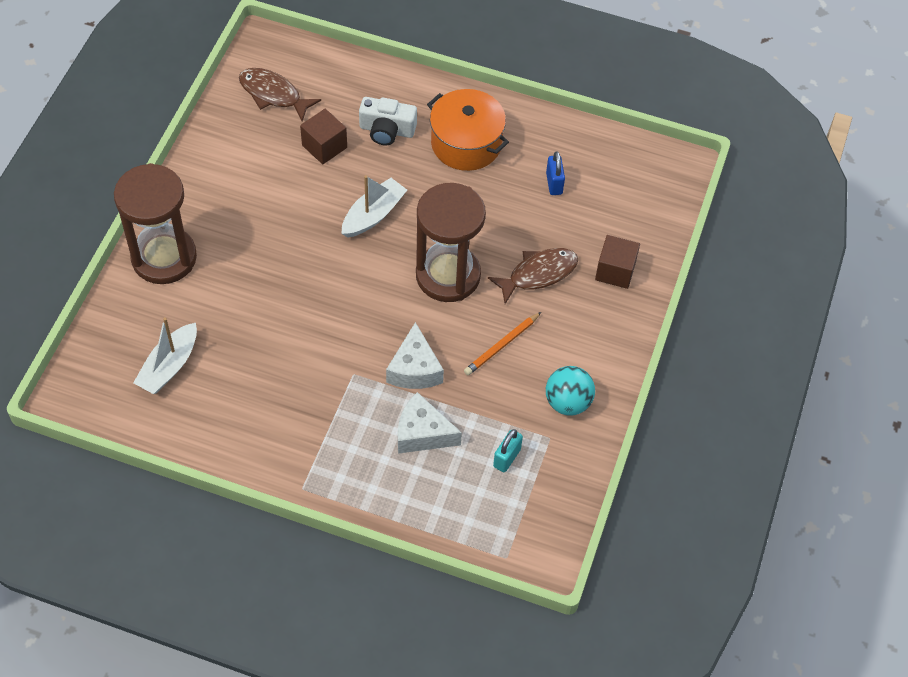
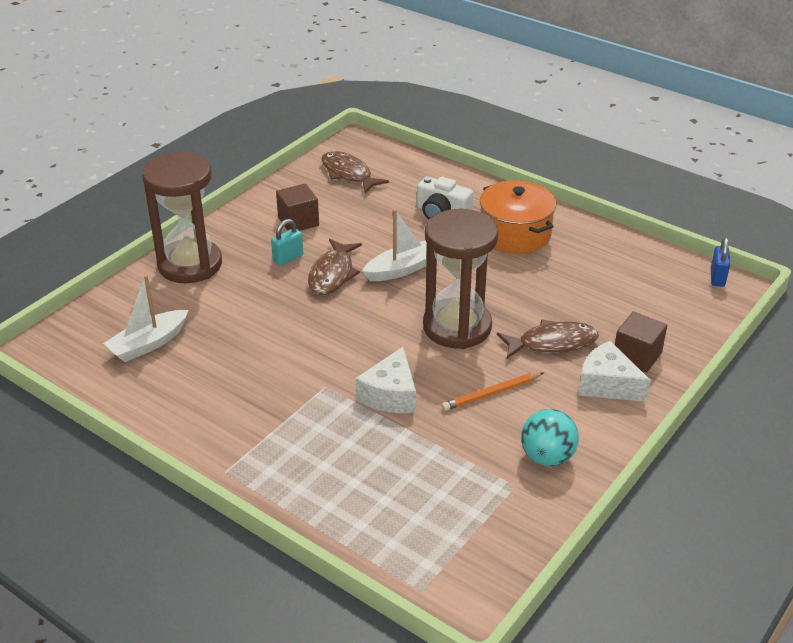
camera: 20 degrees right, 20 degrees down
brown cube [300,109,347,164] -> brown cube moved to [276,183,319,231]
white cheese [398,392,462,454] -> white cheese moved to [578,341,651,402]
turquoise padlock [493,429,523,472] -> turquoise padlock moved to [271,219,303,266]
blue padlock [546,151,565,195] -> blue padlock moved to [711,237,730,287]
none -> brown fish [308,239,362,295]

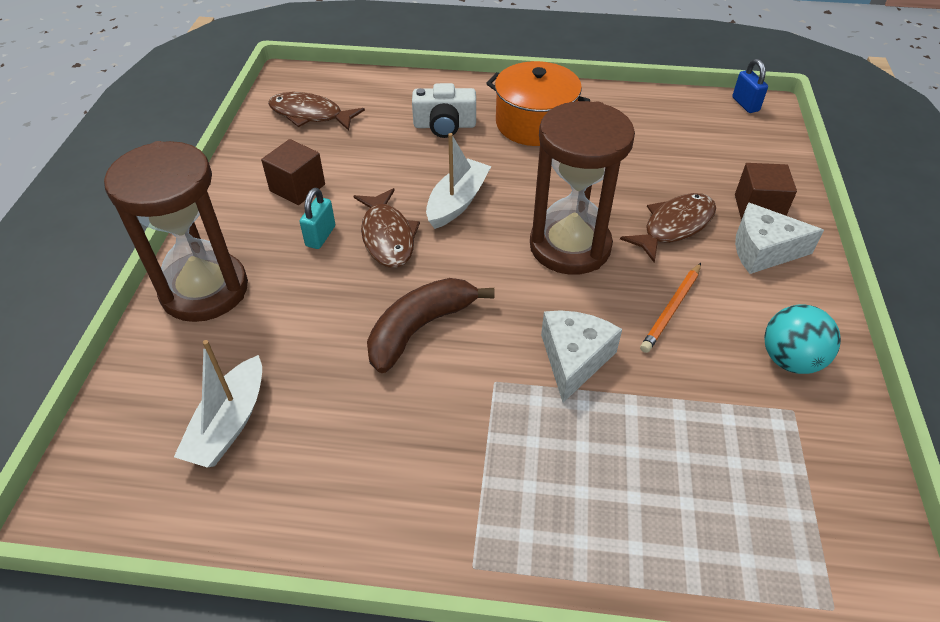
camera: 30 degrees left, 10 degrees up
white cheese [355,347,416,413] -> white cheese turned 150 degrees counterclockwise [541,310,622,403]
none -> brown banana [367,278,495,373]

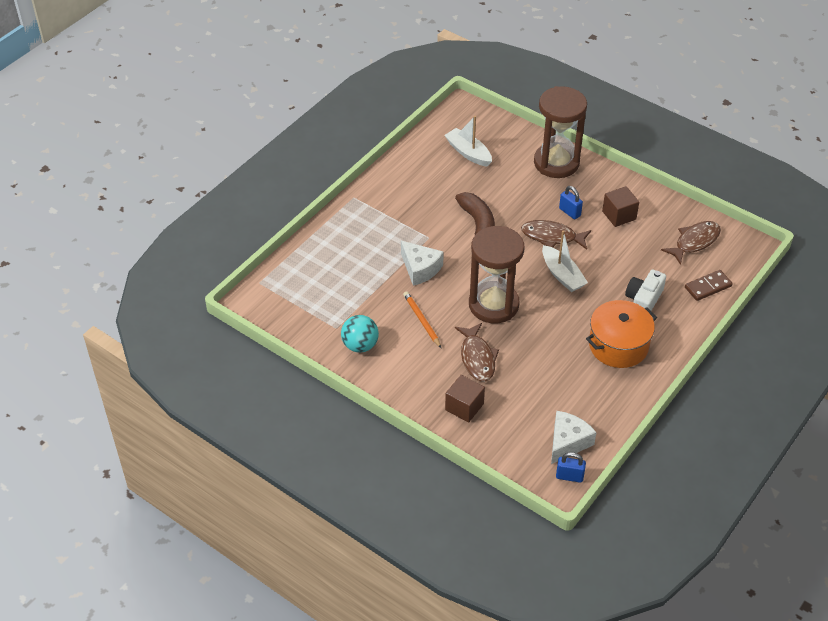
camera: 120 degrees right, 0 degrees up
turquoise padlock [300,188,335,249] -> blue padlock [559,186,583,219]
white cheese [735,202,824,274] -> white cheese moved to [551,411,597,464]
none -> brown domino [685,270,733,301]

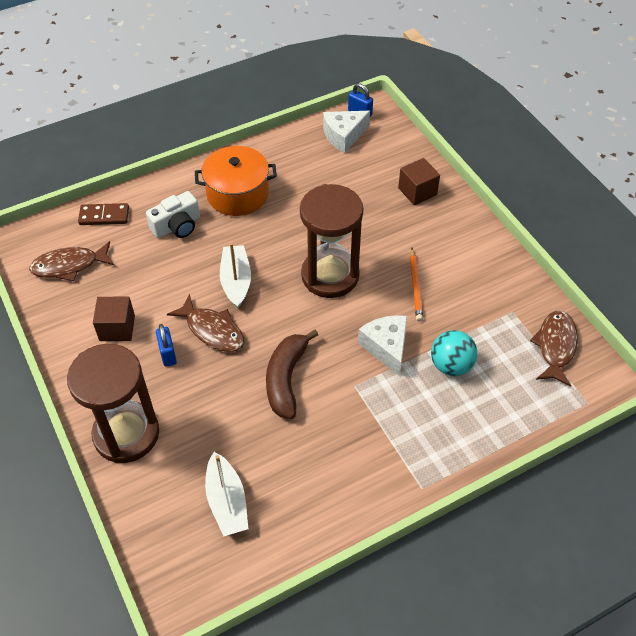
camera: 155 degrees left, 5 degrees up
turquoise ball [341,315,379,353] -> turquoise ball moved to [431,330,477,376]
brown fish [455,323,499,382] -> brown fish moved to [530,311,578,387]

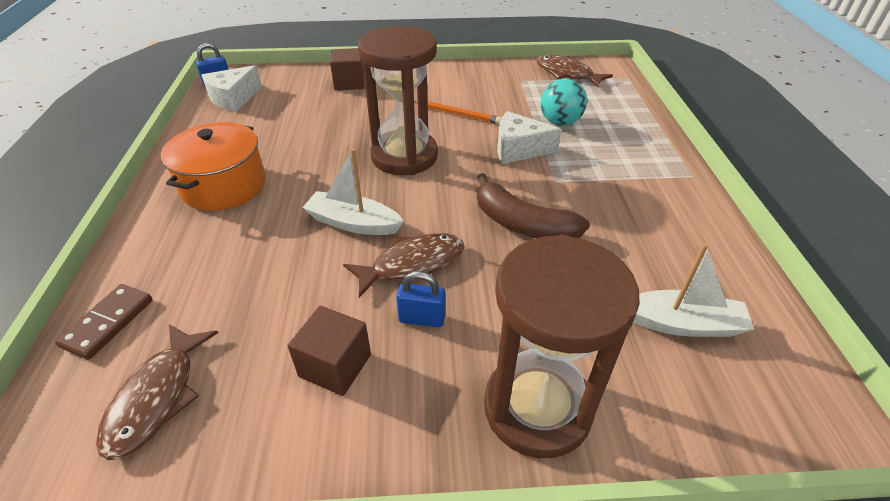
camera: 65 degrees left, 10 degrees down
white camera [146,191,200,238] -> none
white cheese [323,111,370,153] -> white cheese turned 45 degrees clockwise [202,65,262,112]

